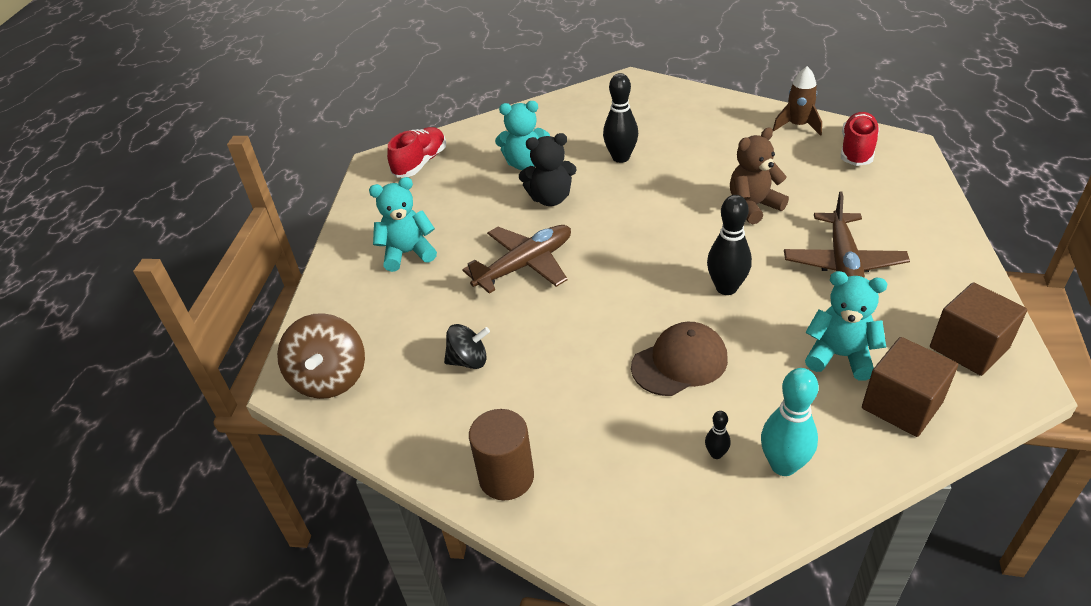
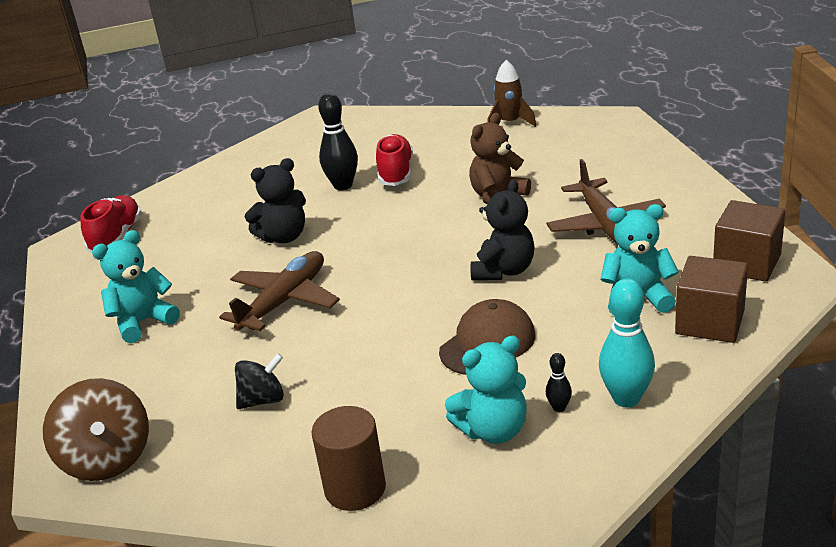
camera: 20 degrees left, 10 degrees down
turquoise teddy bear [495,101,550,170] -> turquoise teddy bear moved to [445,336,527,444]
black bowling pin [707,195,752,295] -> black teddy bear [470,179,535,280]
red shoe [841,112,880,166] -> red shoe moved to [376,134,413,186]

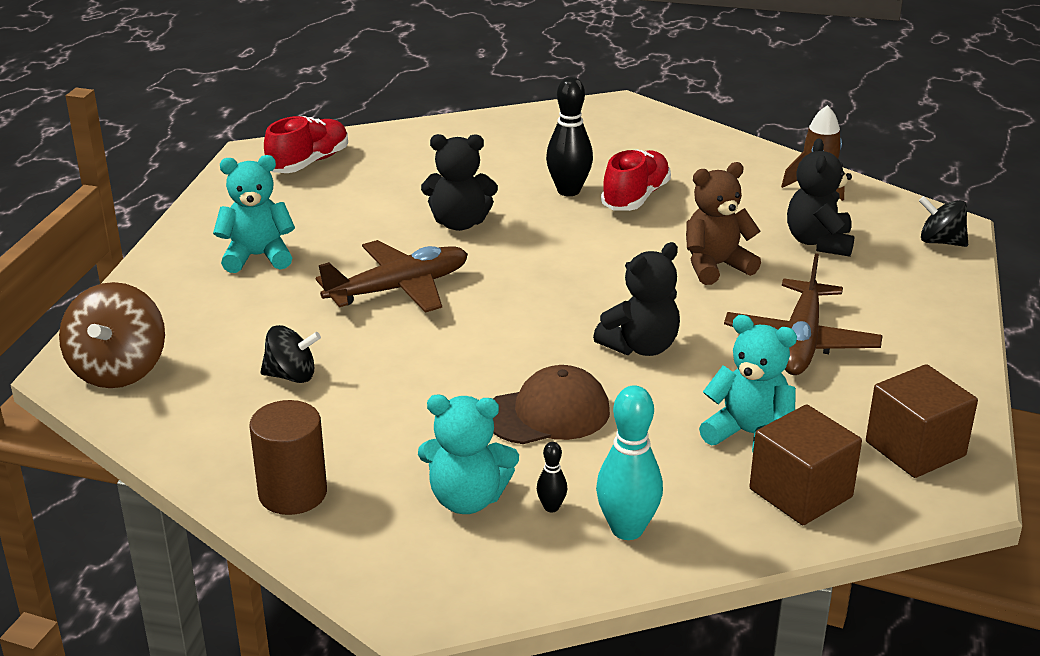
camera: 25 degrees right, 0 degrees up
none -> black teddy bear [787,139,854,257]
none -> black spinning top [919,196,968,247]

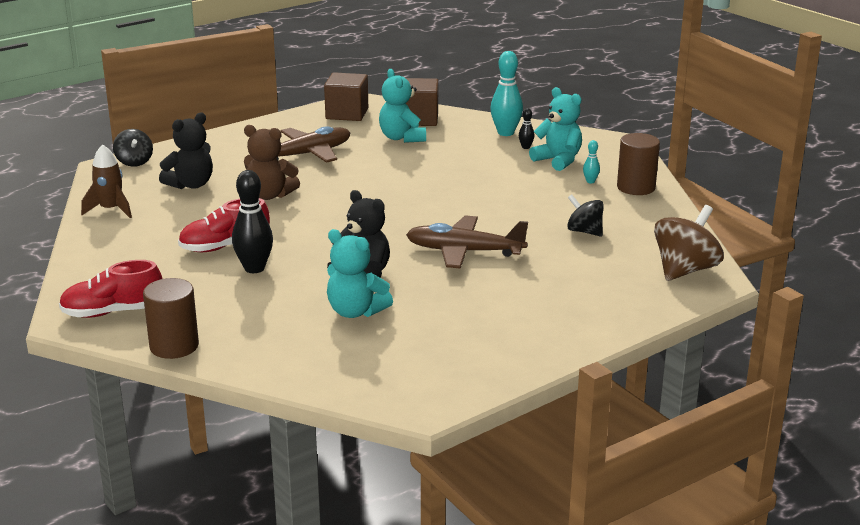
camera: 140 degrees left, 5 degrees down
turquoise teddy bear [213,155,295,273] -> turquoise teddy bear moved to [327,229,393,318]
red shoe [264,116,348,173] -> red shoe moved to [59,260,162,318]
brown cap [493,365,610,444] -> none
black teddy bear [593,242,680,356] -> none
none -> brown cylinder [143,278,199,359]
none -> turquoise bowling pin [583,140,600,183]

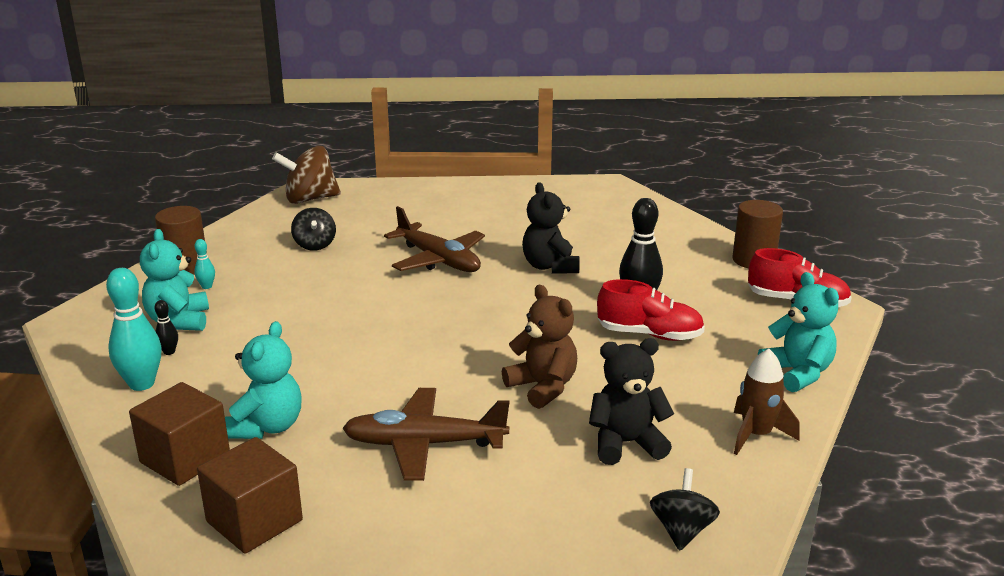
camera: 145 degrees left, 0 degrees up
turquoise teddy bear [327,229,393,318] -> turquoise teddy bear moved to [758,272,839,392]

